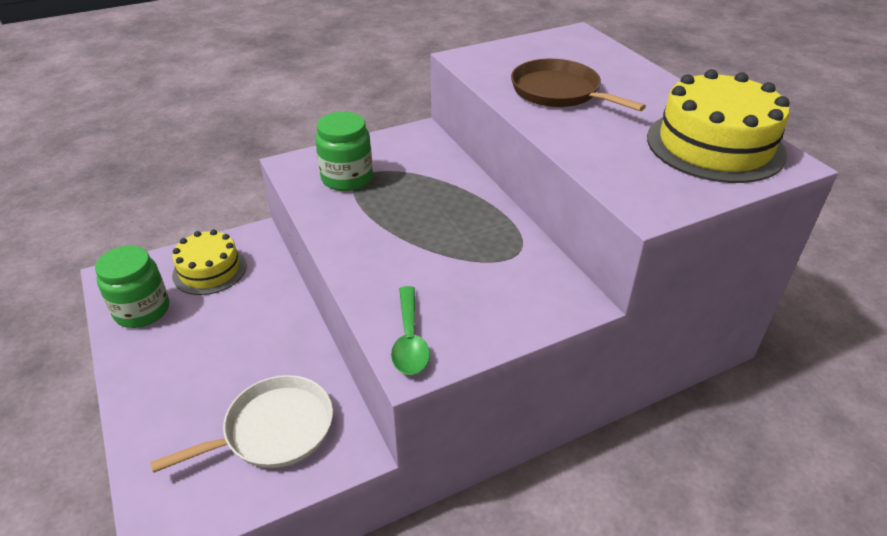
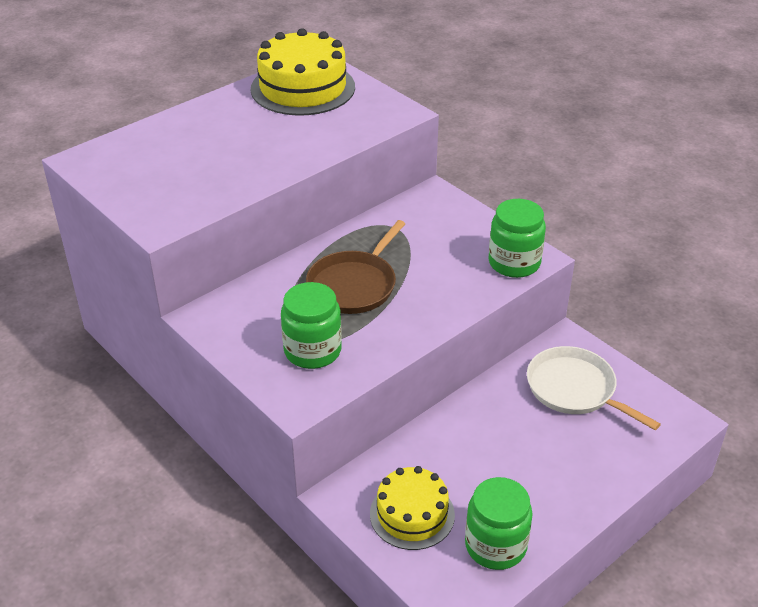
camera: 105 degrees left, 0 degrees up
green spoon [391,286,430,375] -> green jar [489,199,546,278]
brown pan [511,59,646,111] -> brown pan moved to [306,220,405,314]

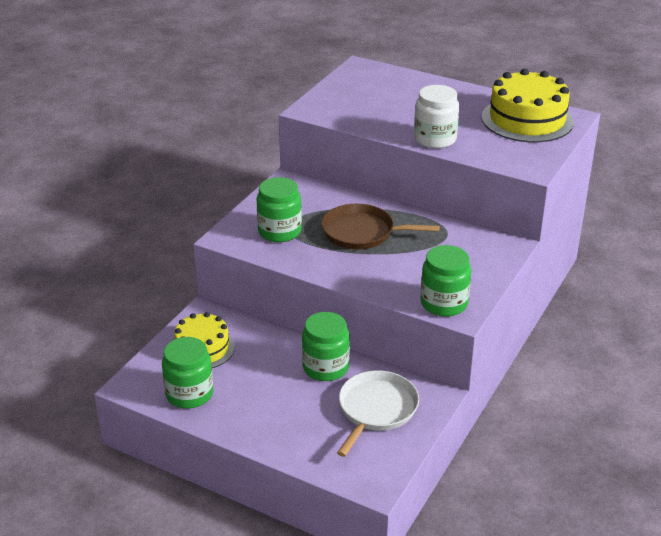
camera: 70 degrees right, 5 degrees down
none -> green jar [302,312,350,381]
none -> white jar [414,85,459,149]

